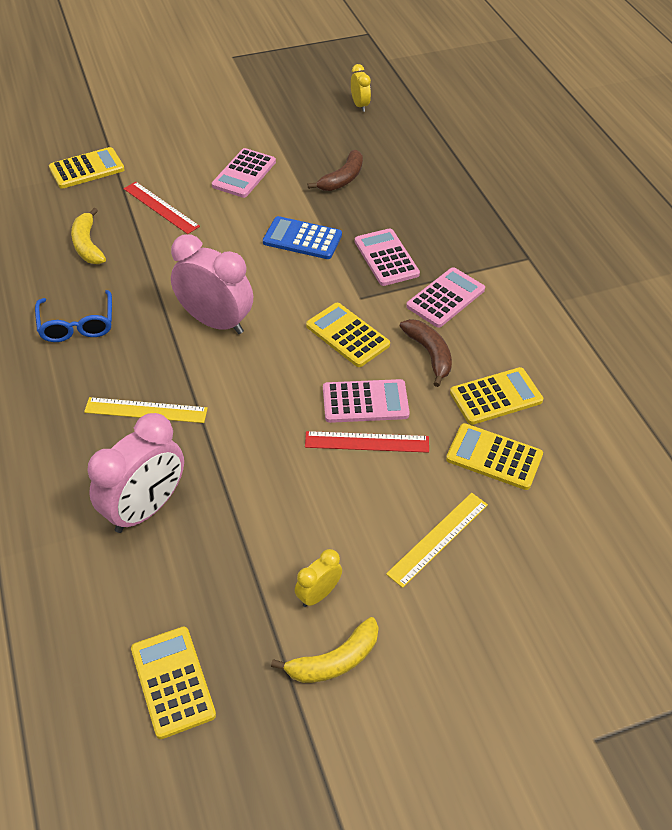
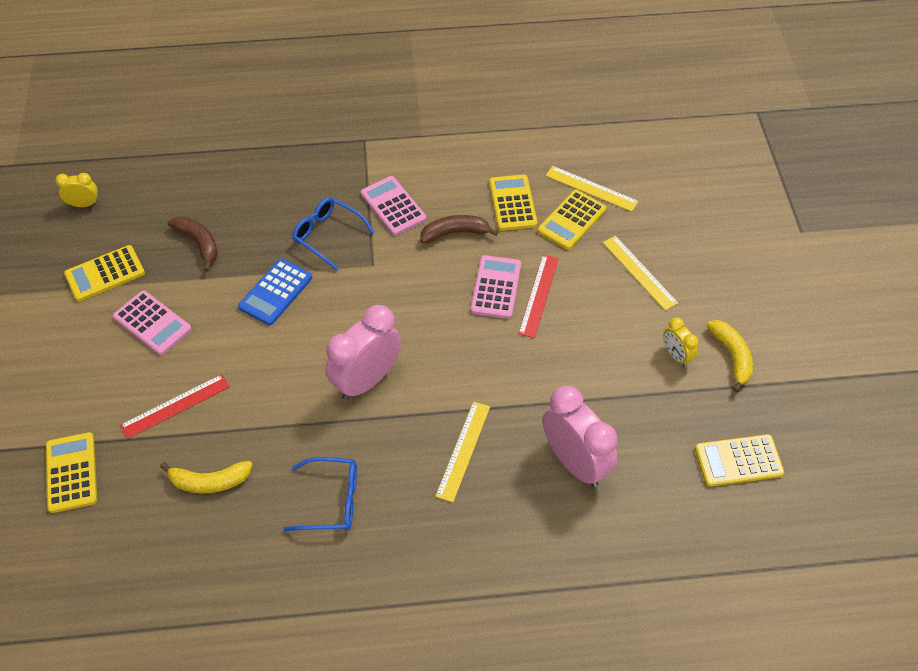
camera: 75 degrees left, 5 degrees up
yellow calculator [306,303,390,367] -> yellow calculator moved to [64,245,145,302]
pink calculator [355,228,420,286] -> blue glasses [292,197,375,271]
none -> yellow ruler [546,166,639,212]

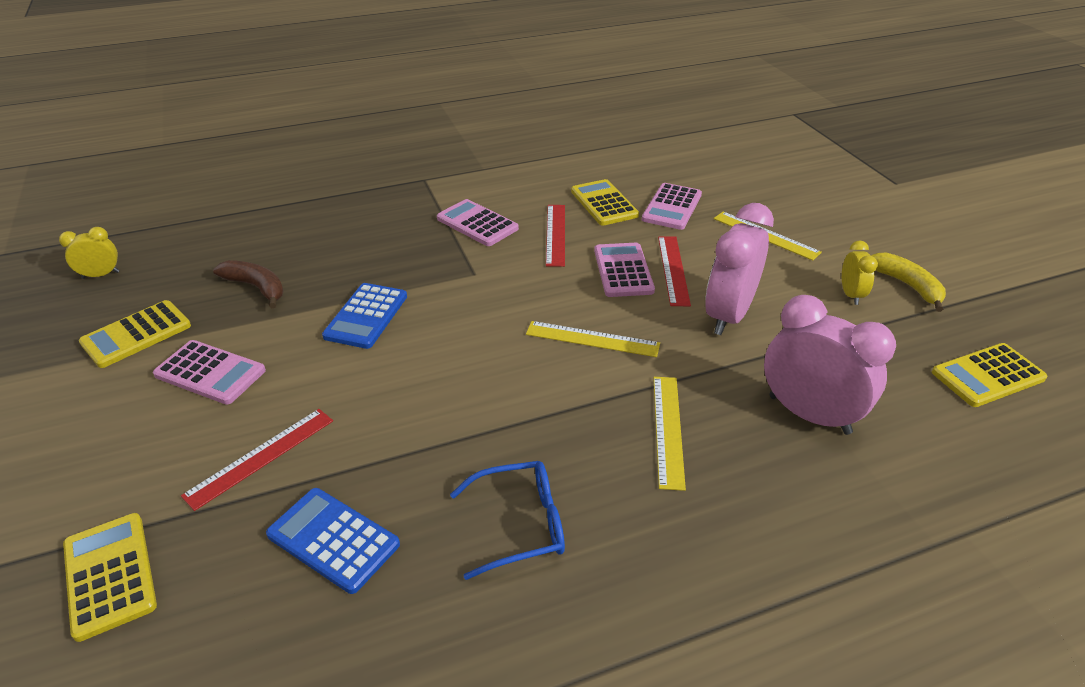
camera: 15 degrees left, 15 degrees down
yellow banana [160,461,252,493] -> blue calculator [266,488,400,594]
blue glasses [292,197,375,271] -> none
pink clock [325,305,401,400] -> pink clock moved to [706,203,774,335]
brown banana [420,215,498,243] -> red ruler [546,205,565,267]
yellow calculator [538,190,606,250] -> pink calculator [642,183,702,230]
yellow ruler [546,166,639,212] -> yellow ruler moved to [526,321,660,357]
yellow clock [663,317,699,367] -> yellow clock turned 135 degrees counterclockwise [842,240,878,305]

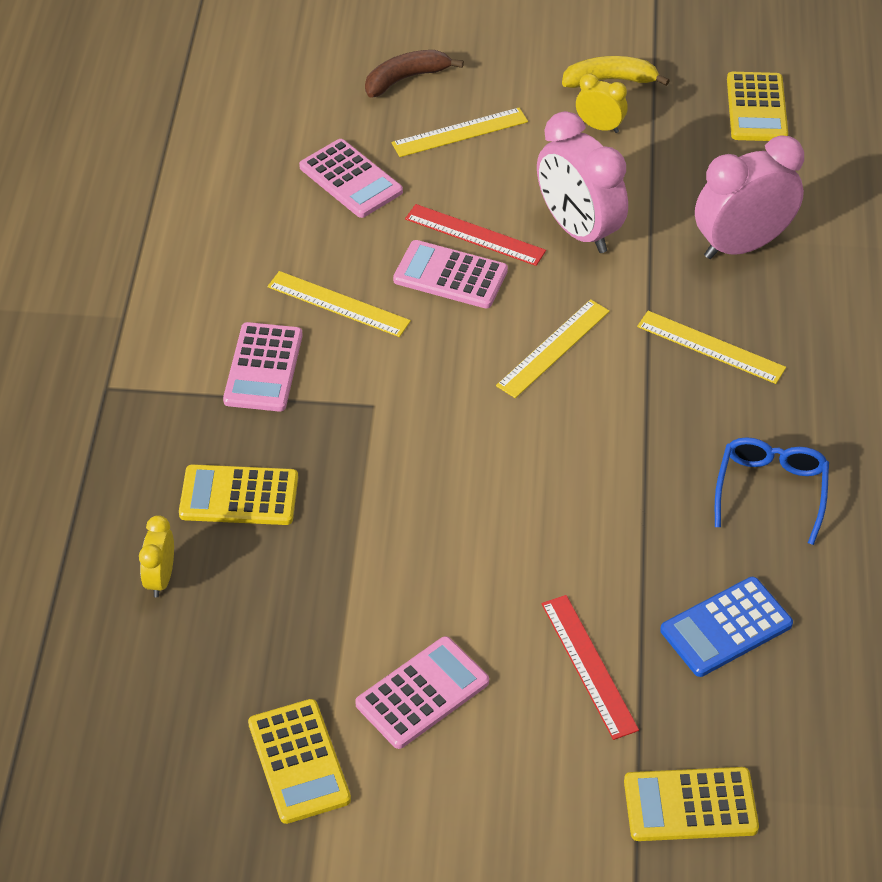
camera: 65 degrees left, 10 degrees up
yellow clock [59,227,120,279] -> yellow clock moved to [139,515,174,598]
brown banana [213,260,283,308] -> brown banana moved to [365,50,464,98]
blue calculator [322,283,407,349] -> none
pink calculator [437,199,519,246] -> pink calculator turned 60 degrees counterclockwise [223,322,303,412]
red ruler [546,205,565,267] -> yellow ruler [267,271,411,337]
yellow calculator [571,179,639,225] -> yellow calculator moved to [179,464,298,525]

